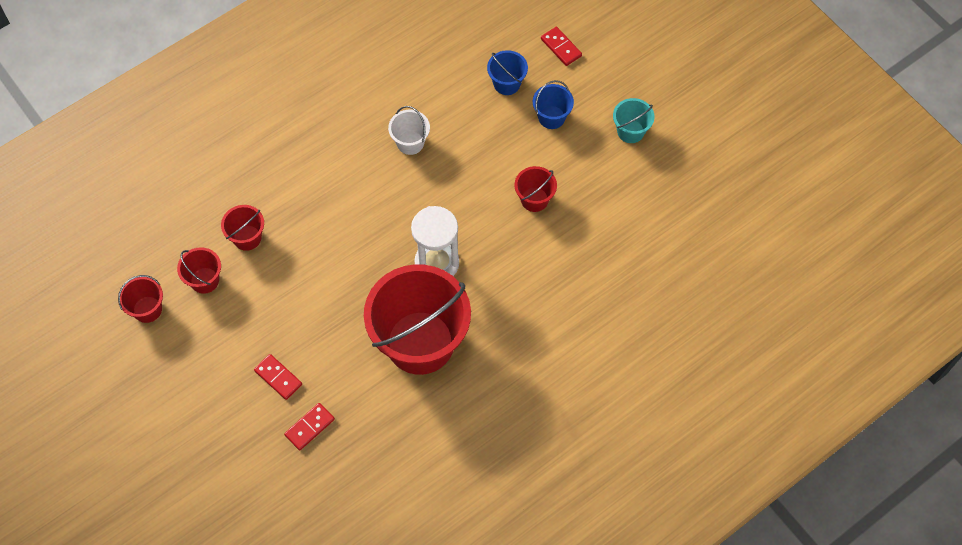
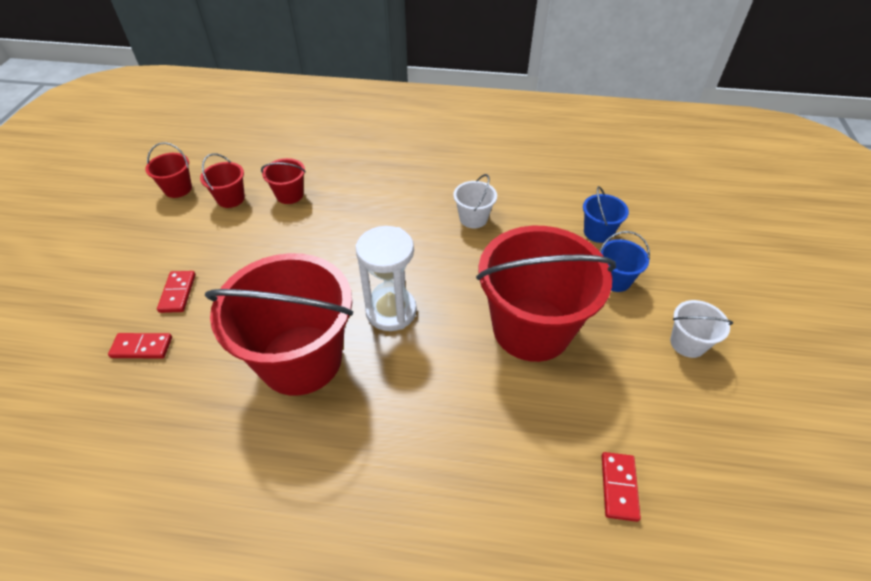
camera: 45 degrees right, 15 degrees down
red bucket [515,166,557,212] -> red bucket [476,226,616,362], size x2.34
red domino [541,27,582,66] -> red domino moved to [602,452,641,522]
turquoise bucket [613,98,655,143] -> white bucket [670,300,733,358]

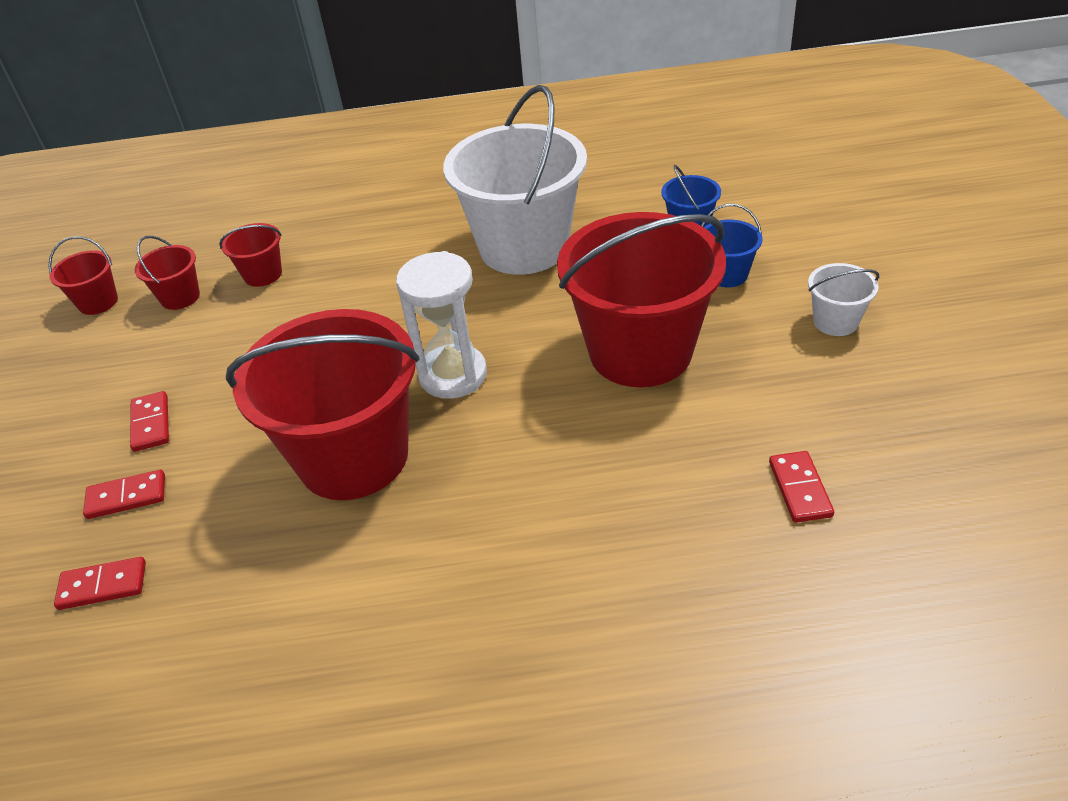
camera: 10 degrees left, 5 degrees down
white bucket [453,174,497,228] -> white bucket [443,85,587,275], size x2.34
none -> red domino [54,557,146,610]

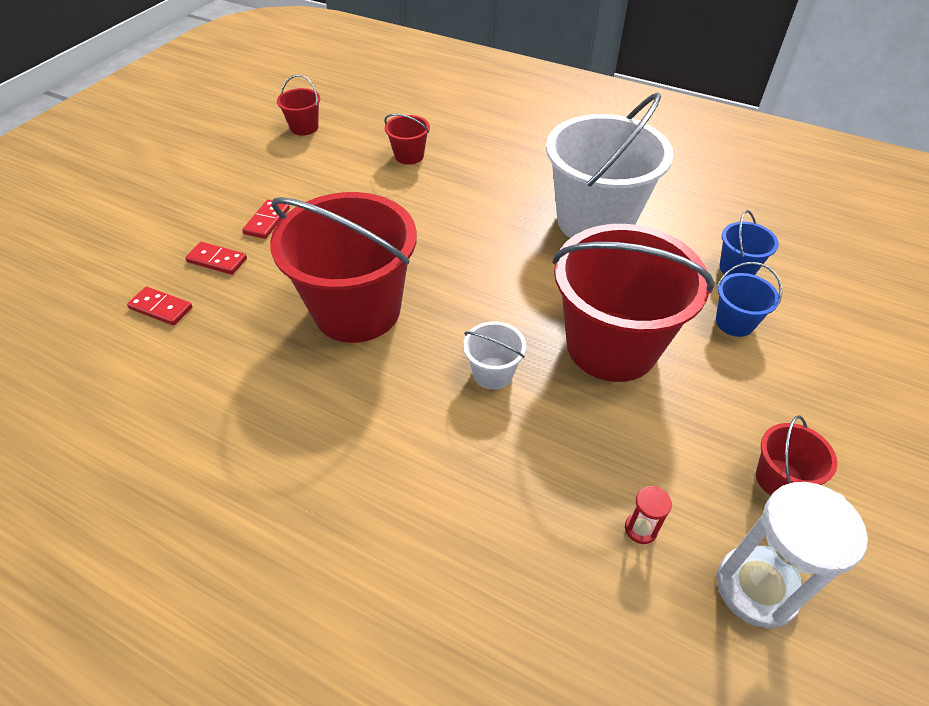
camera: 30 degrees right, 5 degrees up
red bucket [135,236,200,310] -> red bucket moved to [756,415,837,495]
white hourglass [396,251,487,399] -> white hourglass moved to [716,482,868,629]
red domino [769,451,834,523] -> red hourglass [625,486,672,544]
white bucket [808,263,879,336] -> white bucket moved to [463,321,526,390]

